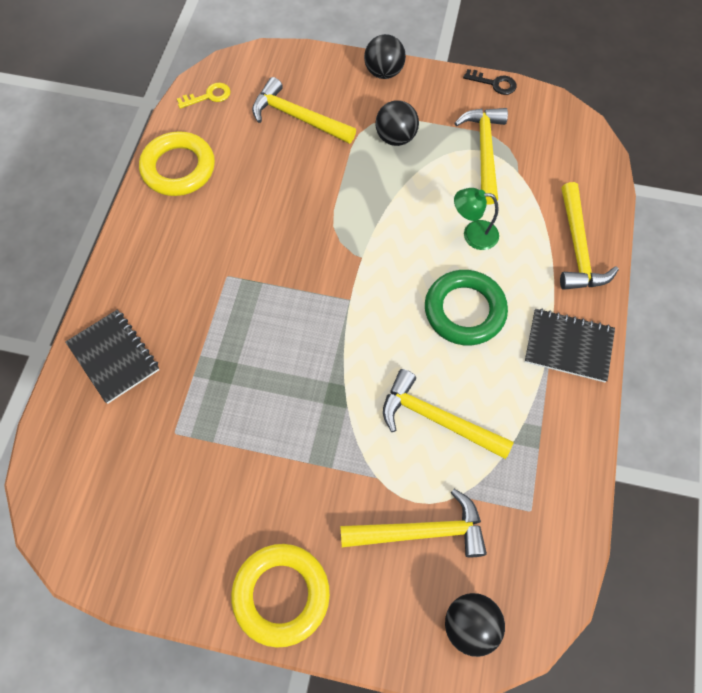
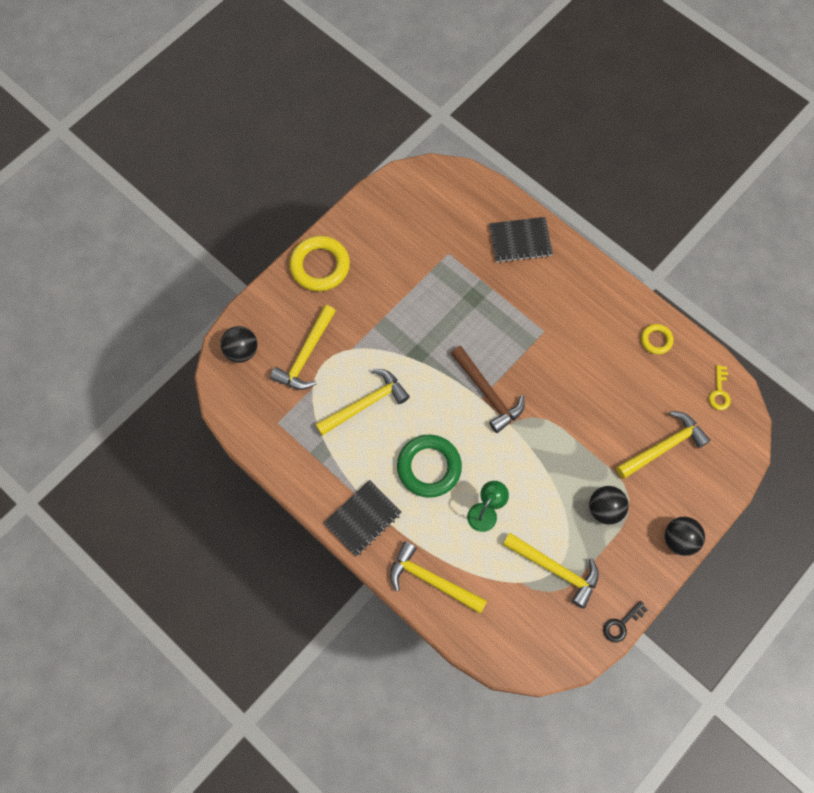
camera: 120 degrees right, 5 degrees up
yellow ring [139,132,215,196] -> yellow ring [641,324,674,354], size x0.53
none -> brown hammer [451,346,525,433]

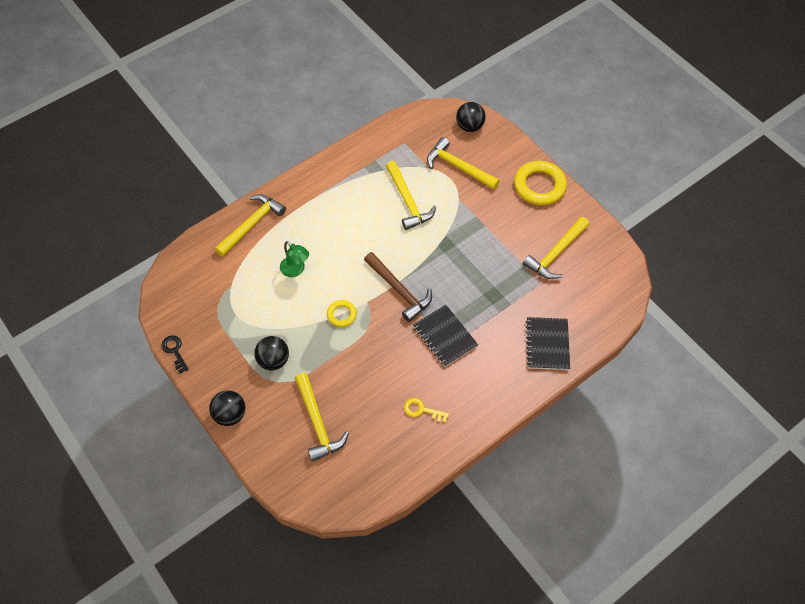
camera: 100 degrees right, 10 degrees down
black notebook [324,480,402,556] -> black notebook moved to [413,305,478,367]
green ring [397,435,462,498] -> none
brown hammer [451,346,525,433] -> brown hammer turned 105 degrees counterclockwise [364,252,432,322]
yellow hammer [503,533,599,608] -> yellow hammer moved to [523,217,589,279]
yellow ring [641,324,674,354] -> yellow ring moved to [327,300,357,327]
yellow key [709,365,731,410] -> yellow key moved to [404,398,449,423]

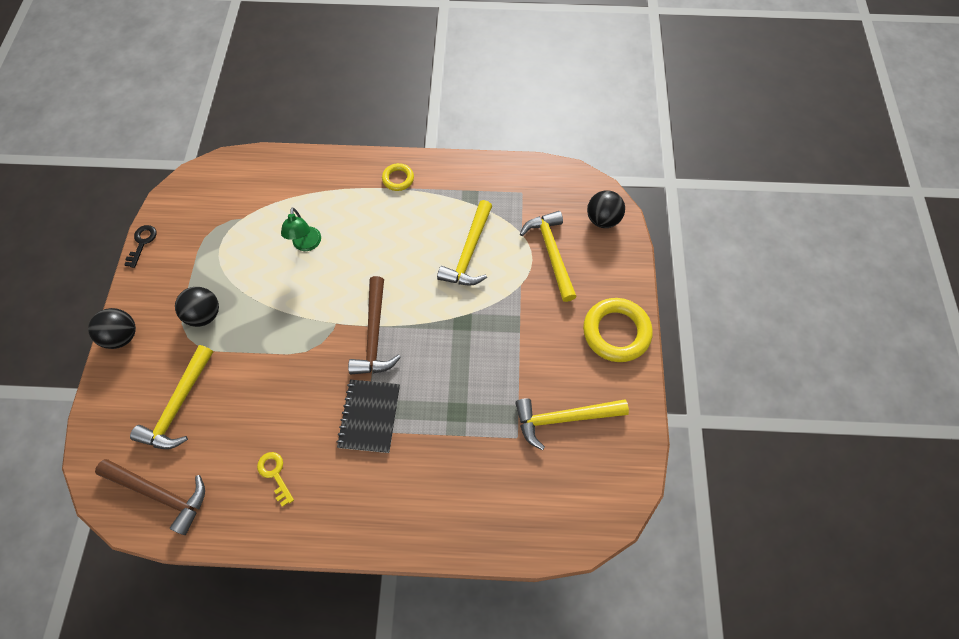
camera: 40 degrees right, 5 degrees up
yellow hammer [215,194,286,257] -> none
yellow ring [327,300,357,327] -> yellow ring moved to [382,163,414,191]
black notebook [526,317,570,370] -> none
none -> brown hammer [95,459,205,535]

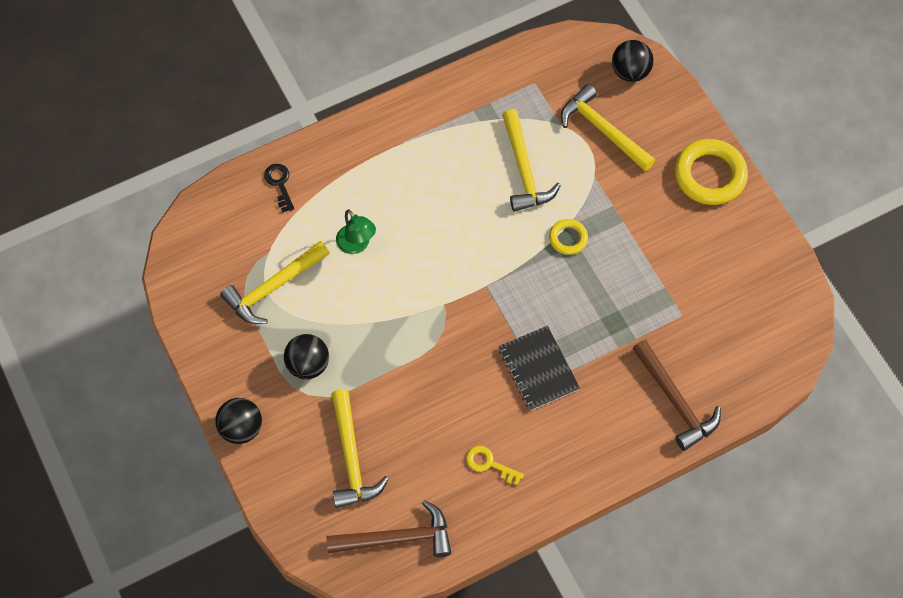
camera: 30 degrees left, 0 degrees up
black key [124,225,157,268] -> black key moved to [264,164,294,212]
brown hammer [348,276,401,375] -> brown hammer moved to [632,340,721,451]
yellow ring [382,163,414,191] -> yellow ring moved to [549,219,588,255]
yellow hammer [515,398,629,451] -> yellow hammer moved to [220,241,330,324]

